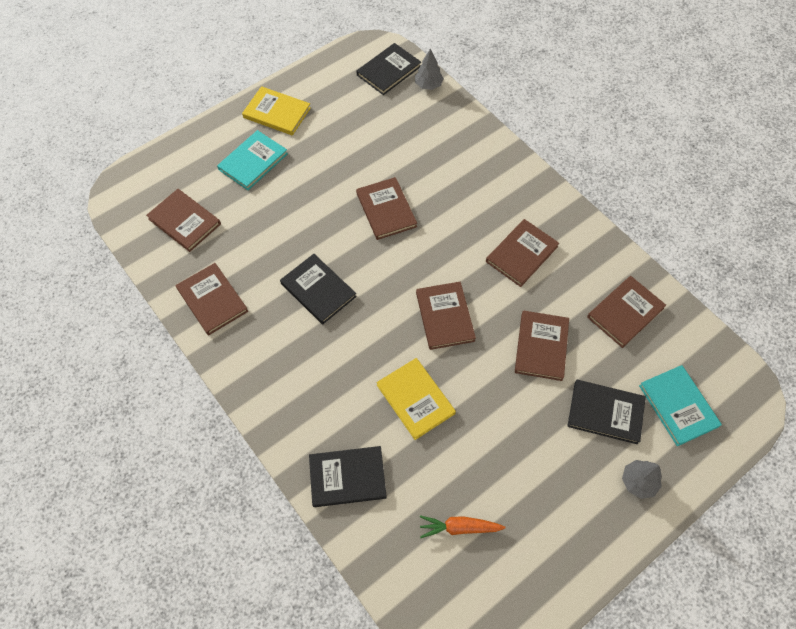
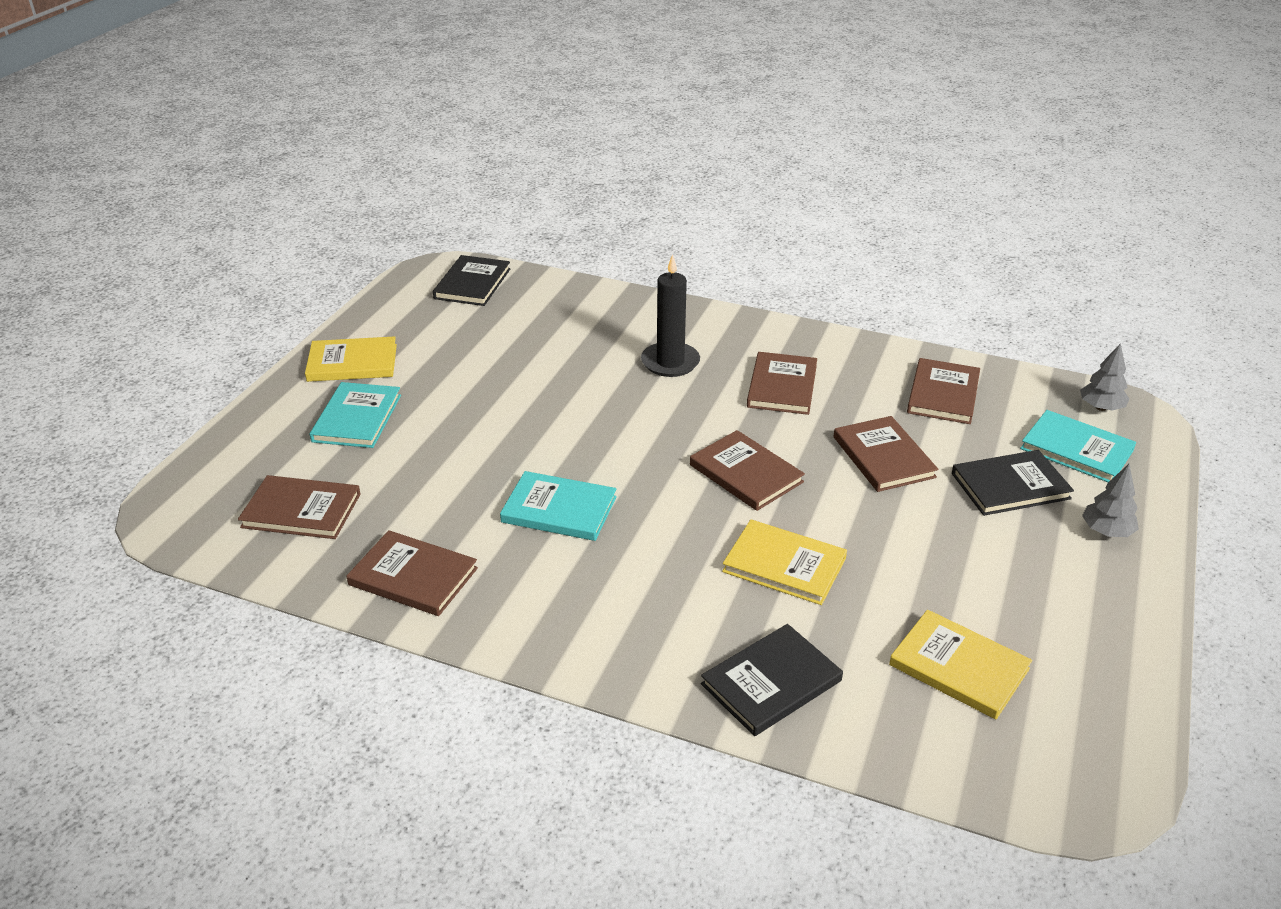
camera: 30 degrees left, 25 degrees down
black book [280,254,357,324] -> turquoise book [500,471,617,541]
brown book [356,177,417,240] -> none
grey tree [415,48,444,90] -> grey tree moved to [1080,343,1129,411]
orange carrot [420,515,505,538] -> yellow book [889,610,1032,719]
none -> black candle [641,254,700,377]

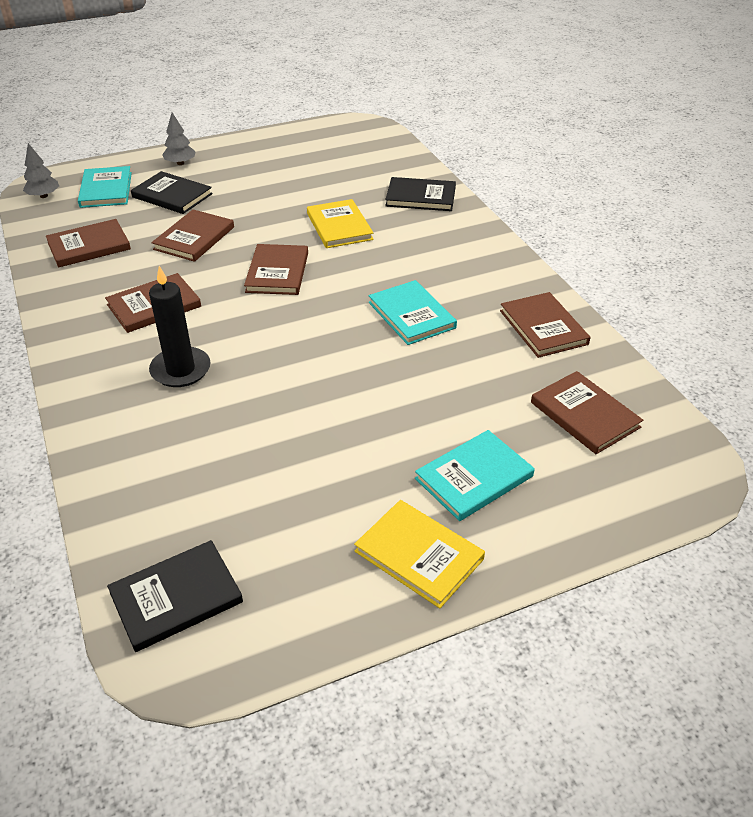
camera: 135 degrees left, 5 degrees up
yellow book [889,610,1032,719] -> none

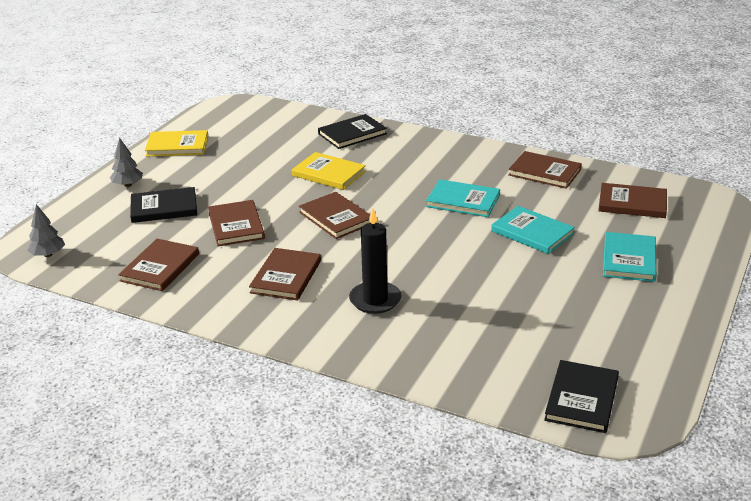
camera: 40 degrees left, 10 degrees down
turquoise book [78,166,132,208] -> turquoise book moved to [491,206,575,254]
yellow book [354,500,485,608] -> yellow book moved to [145,130,208,157]

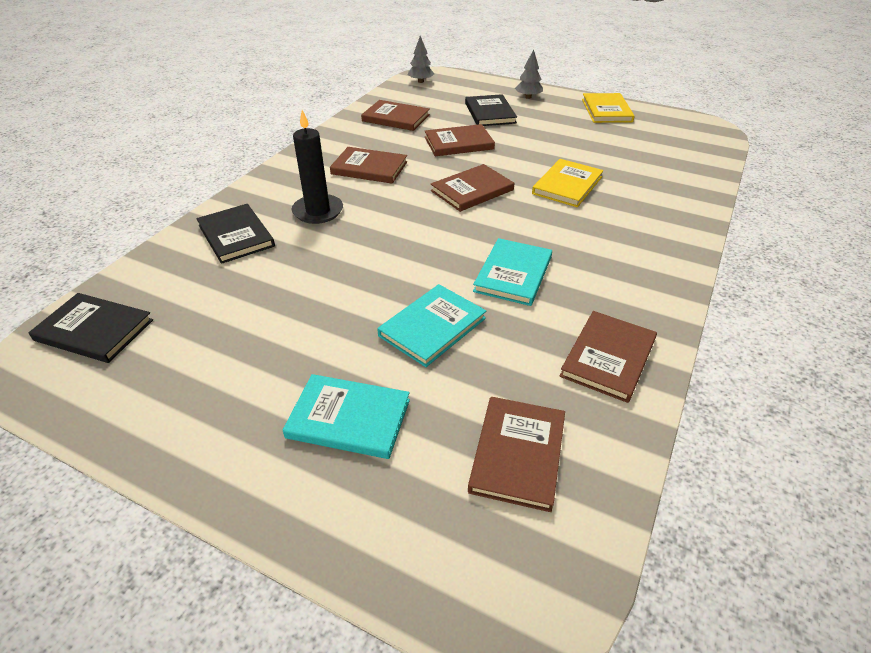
camera: 90 degrees right, 10 degrees up
black book [318,114,387,149] -> black book moved to [196,204,275,264]

